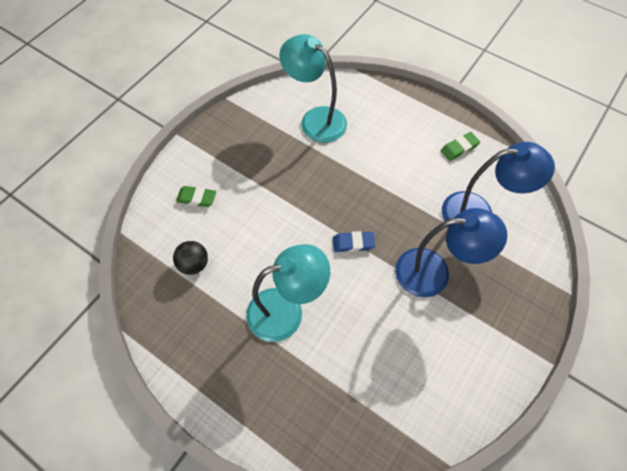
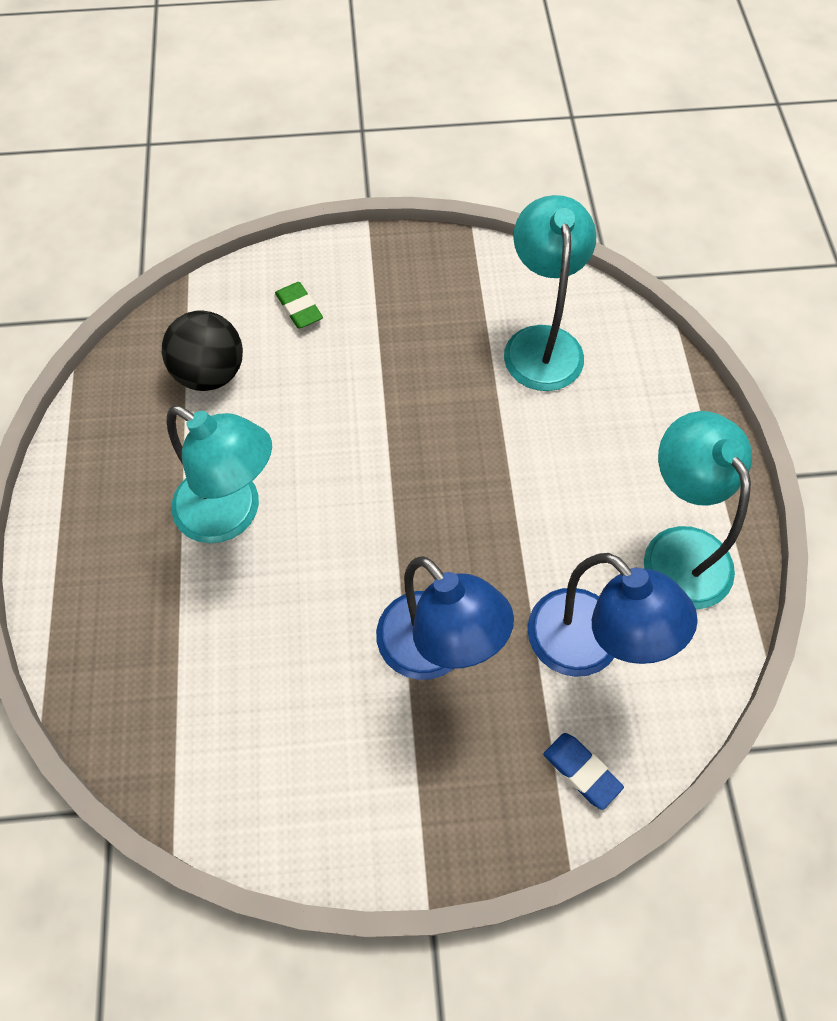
camera: 50 degrees right, 0 degrees up
black ball [173,241,208,275] -> black ball [162,310,243,391], size x1.52
blue eraser [333,231,375,252] -> blue eraser moved to [543,733,624,810]
green eraser [441,132,480,161] -> turquoise lamp [644,411,752,609]

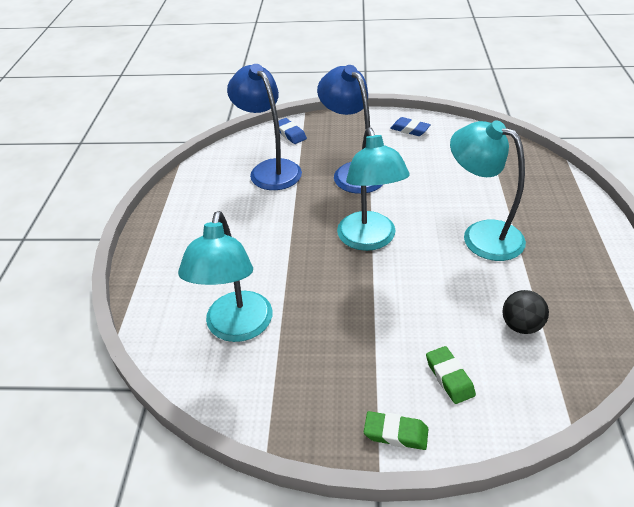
camera: 170 degrees left, 20 degrees down
black ball [162,310,243,391] -> black ball [502,290,549,334], size x0.66
turquoise lamp [644,411,752,609] -> turquoise lamp moved to [337,127,410,251]
none -> green eraser [364,411,428,450]
none -> blue eraser [390,117,431,136]

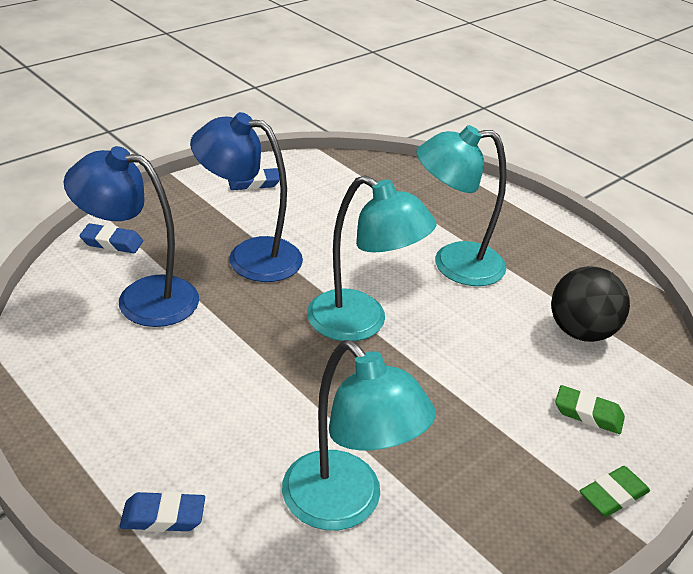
camera: 50 degrees left, 5 degrees down
black ball [502,290,549,334] -> black ball [551,266,630,342], size x1.52
none -> blue eraser [120,491,205,532]

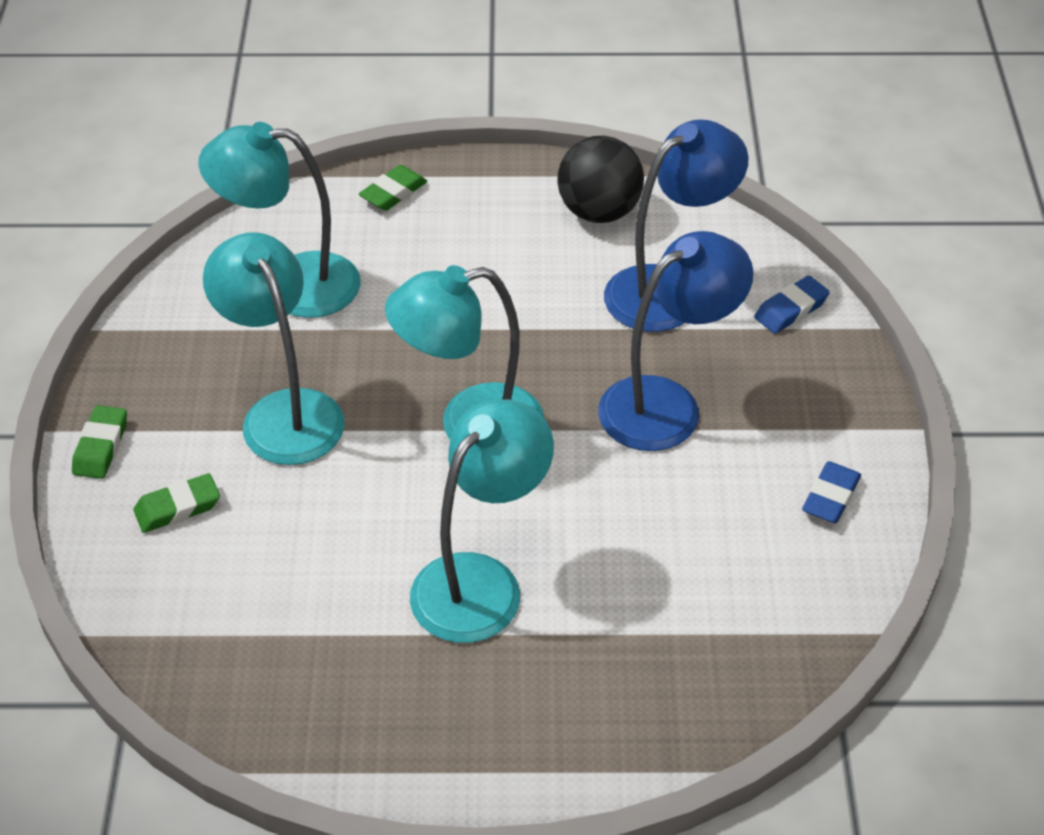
camera: 135 degrees right, 10 degrees up
blue eraser [120,491,205,532] -> green eraser [359,165,427,211]
black ball [551,266,630,342] -> black ball moved to [557,136,644,223]
none -> turquoise lamp [203,232,345,465]

